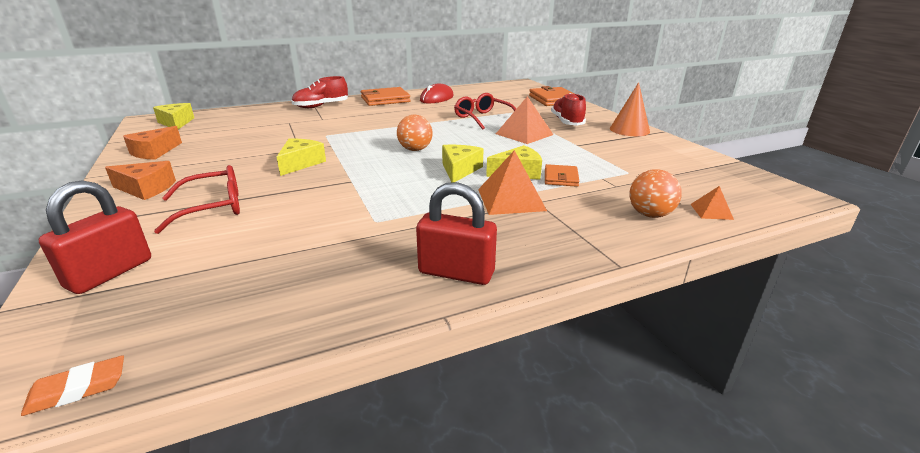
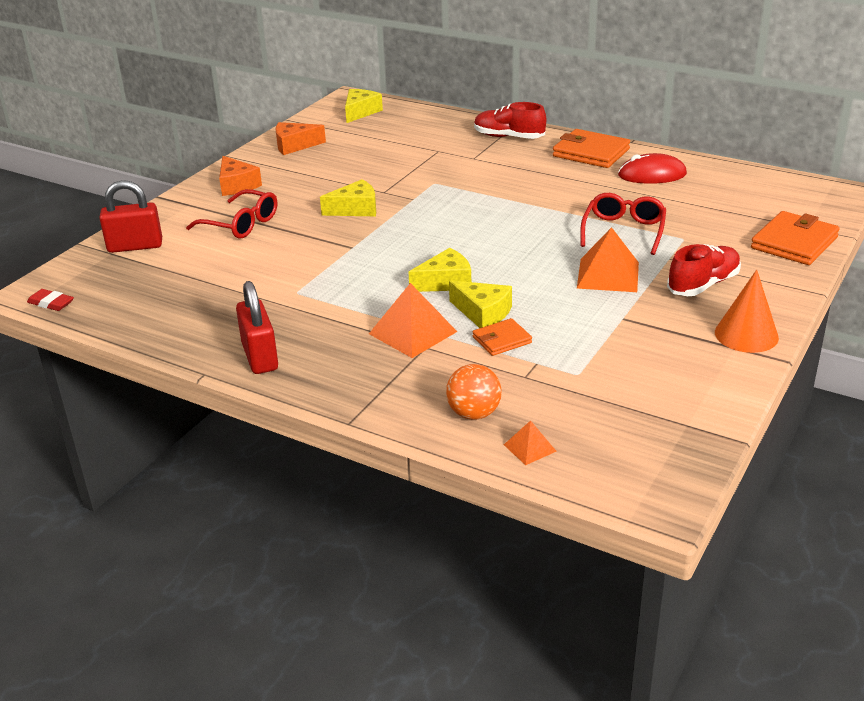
camera: 55 degrees right, 5 degrees up
orange eraser [21,355,124,416] -> red eraser [27,289,74,311]
orange ball [397,115,432,151] -> none

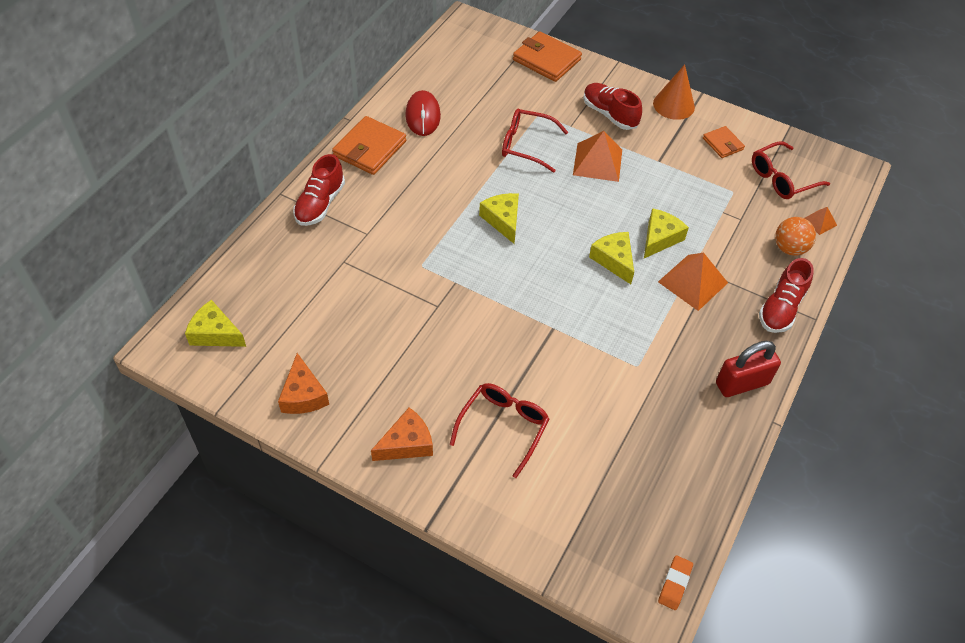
camera: 95 degrees left, 20 degrees up
red eraser [27,289,74,311] -> orange eraser [658,555,693,610]
red padlock [99,180,162,253] -> none
yellow cheese [320,179,376,216] -> yellow cheese moved to [479,193,519,244]
orange wallet [473,318,532,356] -> orange wallet moved to [703,126,745,158]
none -> red glasses [752,141,830,199]
none -> red shoe [759,258,814,333]

